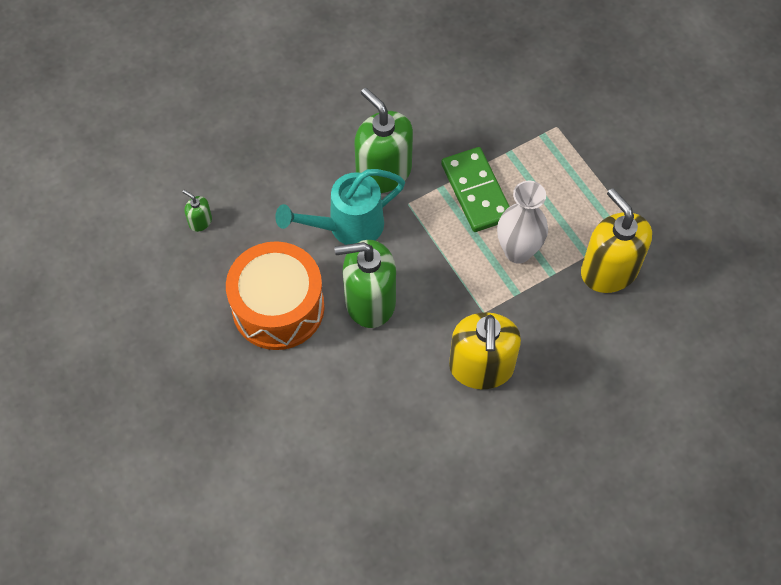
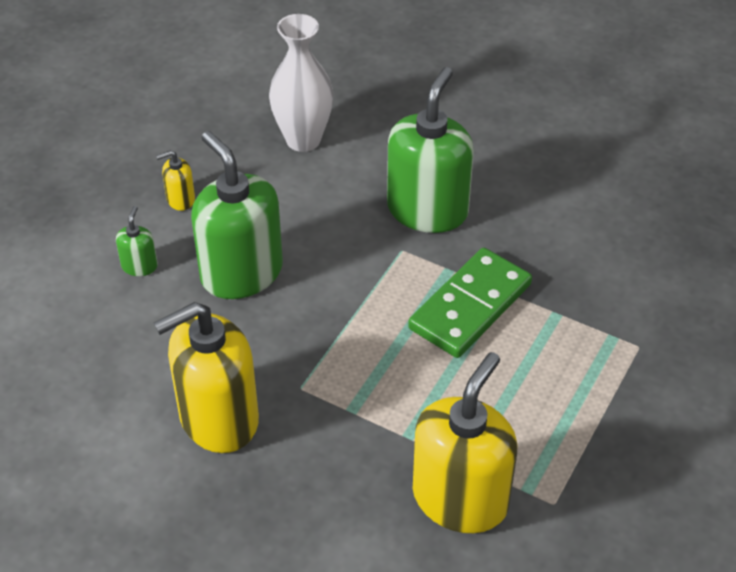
camera: 60 degrees right, 15 degrees down
green soap dispenser [183,190,212,232] -> green soap dispenser moved to [116,206,158,276]
orange drum [226,241,325,350] -> yellow soap dispenser [156,150,195,211]
turquoise watering can [275,169,405,245] -> none
white vase [497,181,548,264] -> white vase moved to [269,14,333,152]

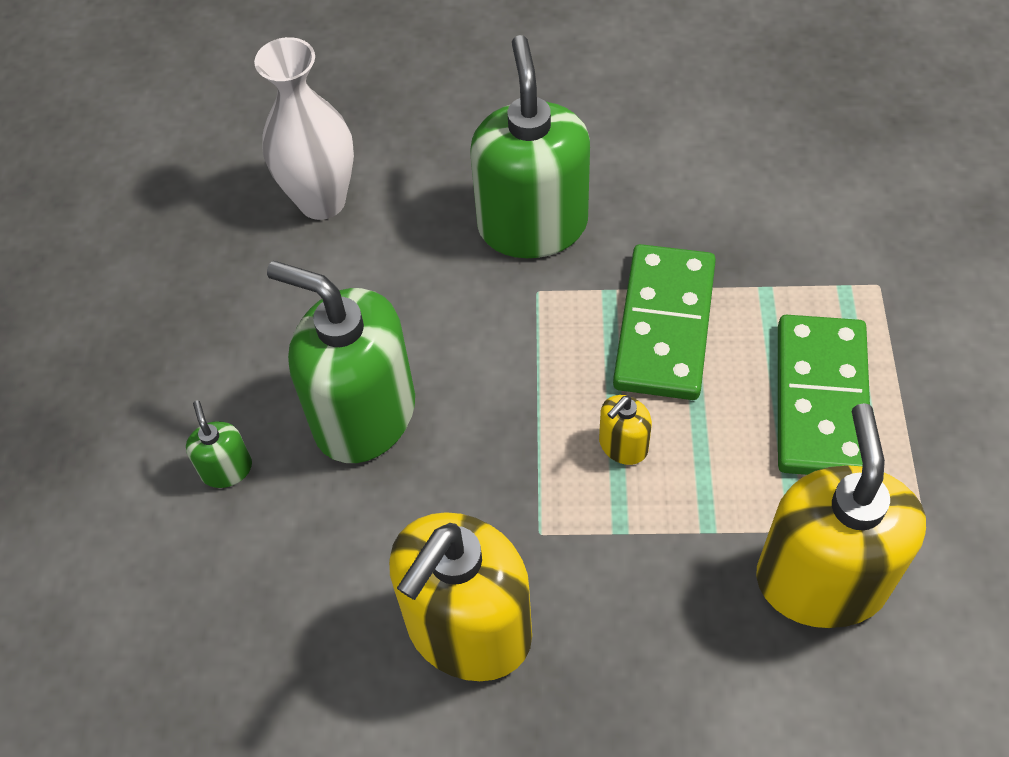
camera: 25 degrees left, 10 degrees up
yellow soap dispenser [156,150,195,211] -> yellow soap dispenser moved to [599,395,652,465]
none -> green domino [778,315,870,475]

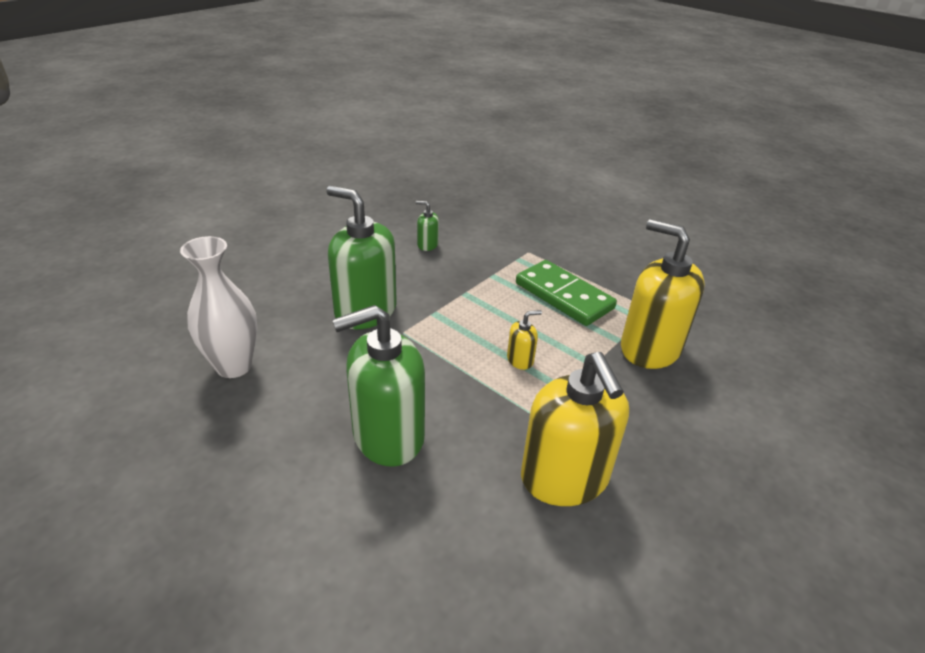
camera: 55 degrees left, 20 degrees down
green soap dispenser [186,400,252,488] -> green soap dispenser moved to [416,201,439,251]
yellow soap dispenser [599,395,652,465] -> yellow soap dispenser turned 105 degrees counterclockwise [507,310,542,370]
green domino [613,244,716,400] -> none

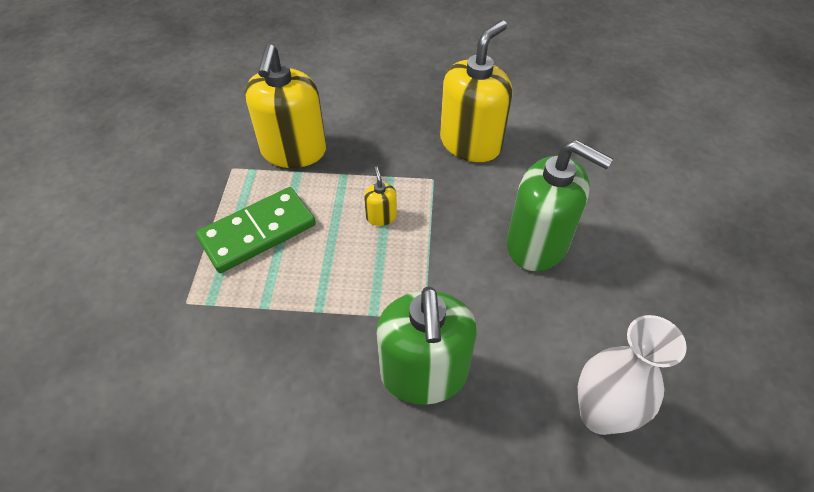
camera: 125 degrees left, 15 degrees up
green soap dispenser [416,201,439,251] -> none
yellow soap dispenser [507,310,542,370] -> yellow soap dispenser turned 45 degrees clockwise [364,166,397,226]
green domino [516,260,617,326] -> green domino turned 45 degrees clockwise [196,187,316,273]

